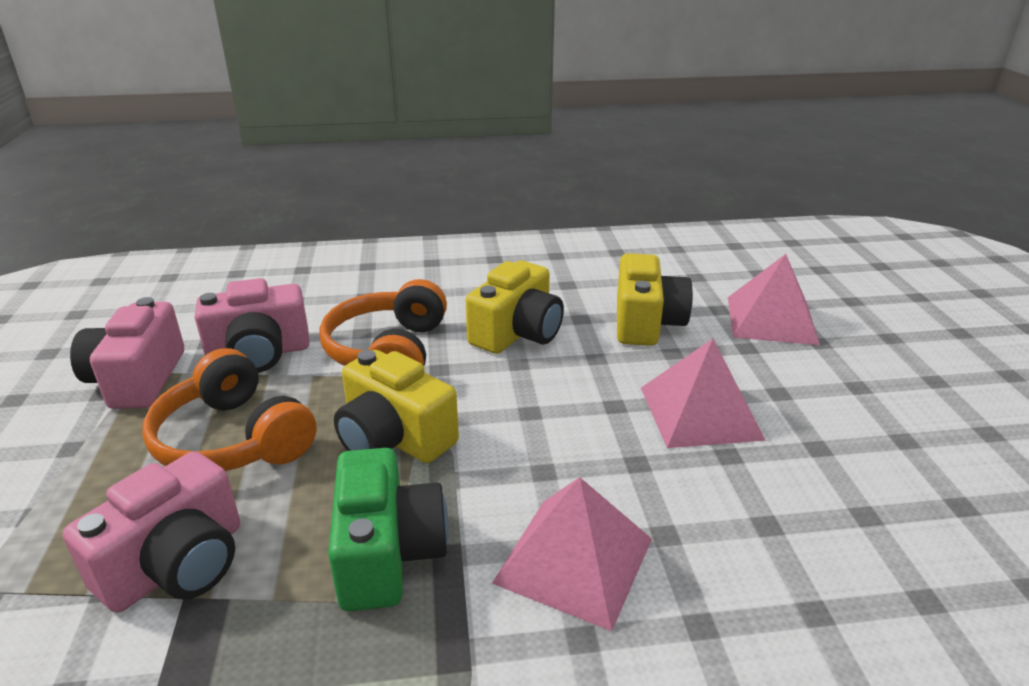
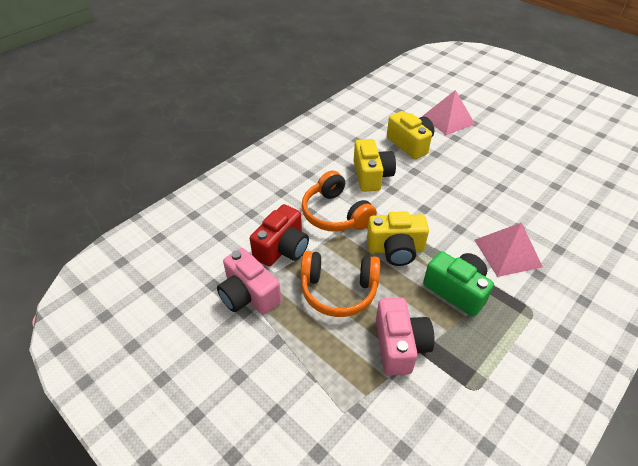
camera: 40 degrees left, 15 degrees up
pink camera [195,278,310,373] -> red camera [250,204,309,267]
pink pyramid [641,339,766,448] -> none

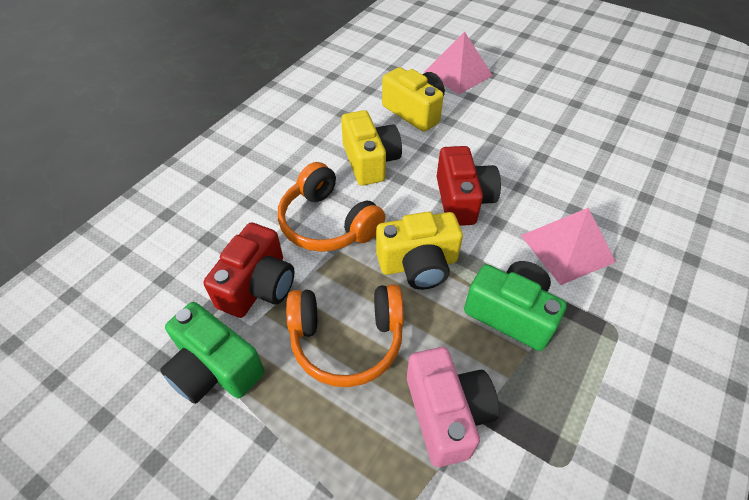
camera: 10 degrees left, 5 degrees up
pink camera [217,248,281,315] -> green camera [160,302,264,404]
none -> red camera [437,146,501,226]

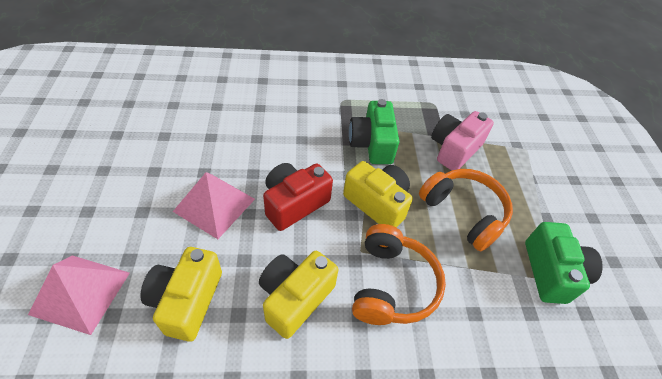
camera: 130 degrees left, 0 degrees up
red camera [204,223,294,318] -> none
pink pyramid [521,208,616,285] -> pink pyramid moved to [173,172,255,239]

